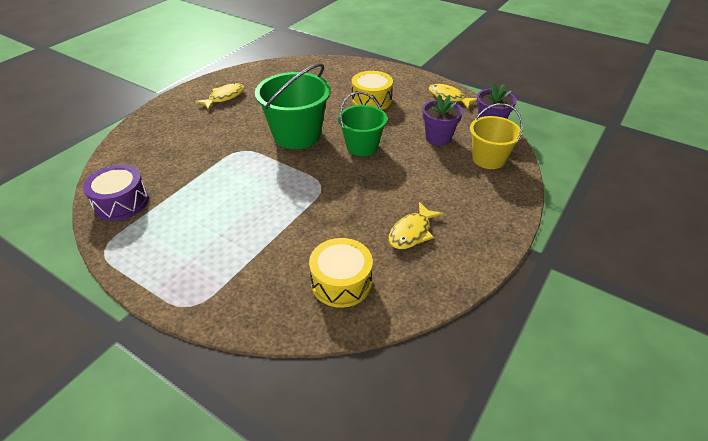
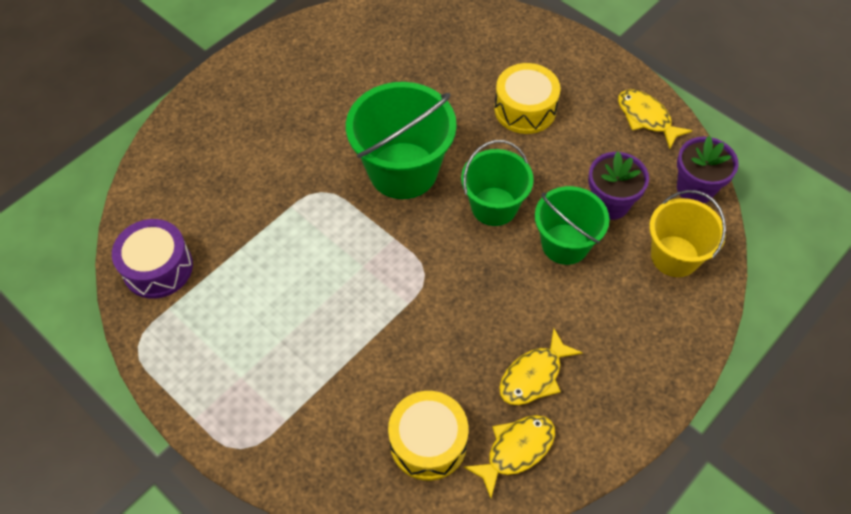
camera: 10 degrees right, 15 degrees up
yellow fish [195,83,244,110] -> yellow fish moved to [464,415,555,498]
none -> green bucket [535,186,610,265]

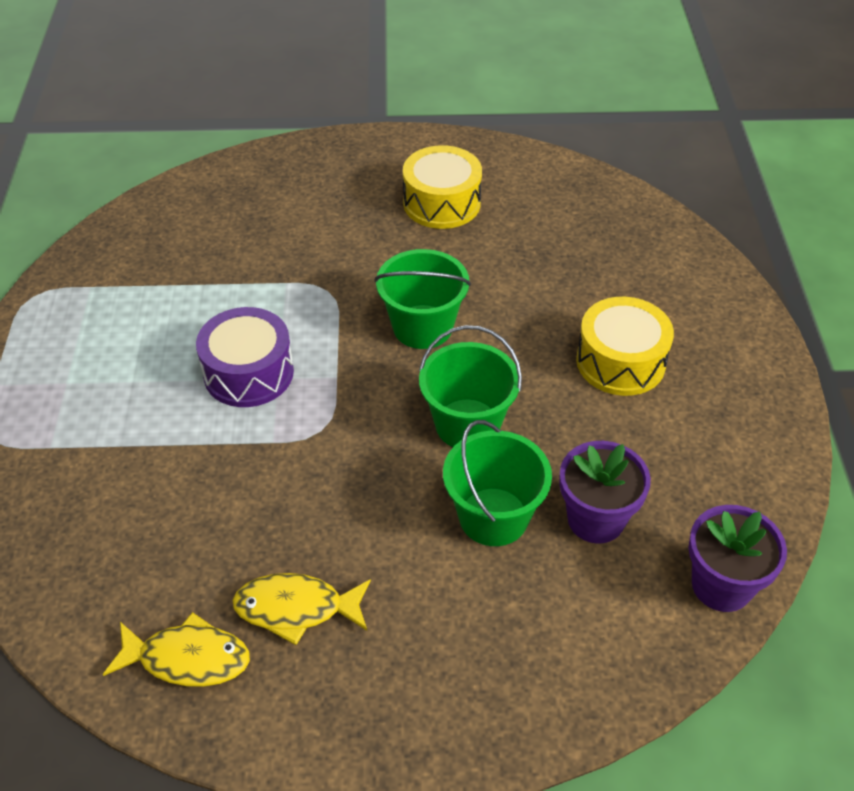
camera: 45 degrees right, 10 degrees down
purple drum [112,219,193,299] -> purple drum moved to [196,307,294,407]
green bucket [346,82,457,199] -> green bucket [374,249,471,349], size x0.65
yellow drum [388,391,468,481] -> yellow drum moved to [403,145,482,229]
yellow fish [618,90,692,149] -> none
yellow bucket [649,190,726,277] -> none

